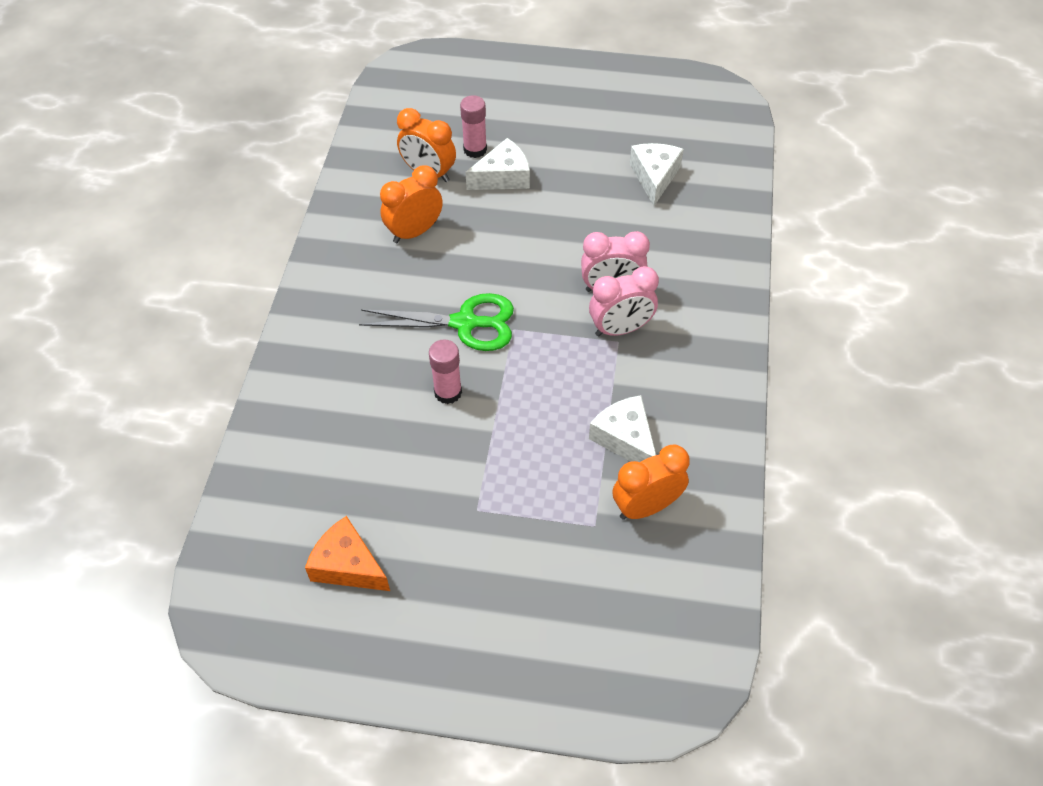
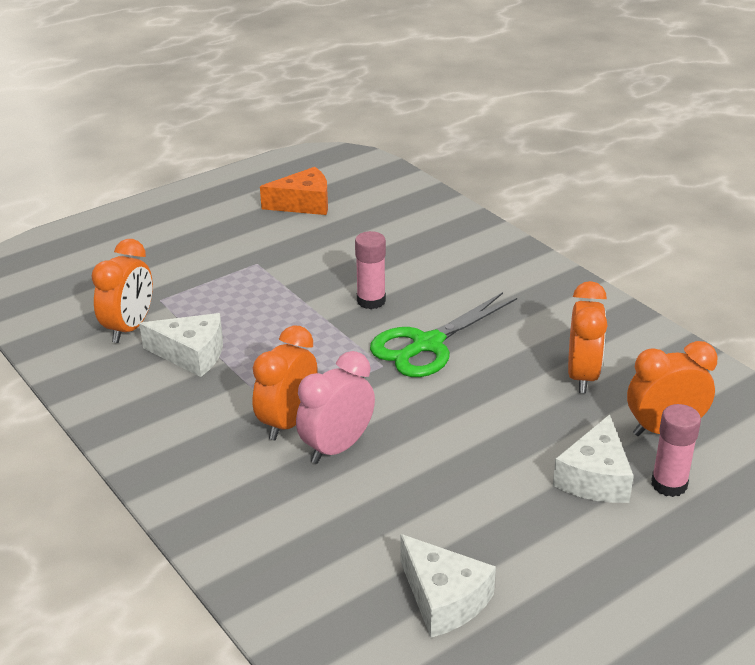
camera: 135 degrees right, 20 degrees down
pink clock [589,266,659,337] -> orange clock [252,325,318,440]

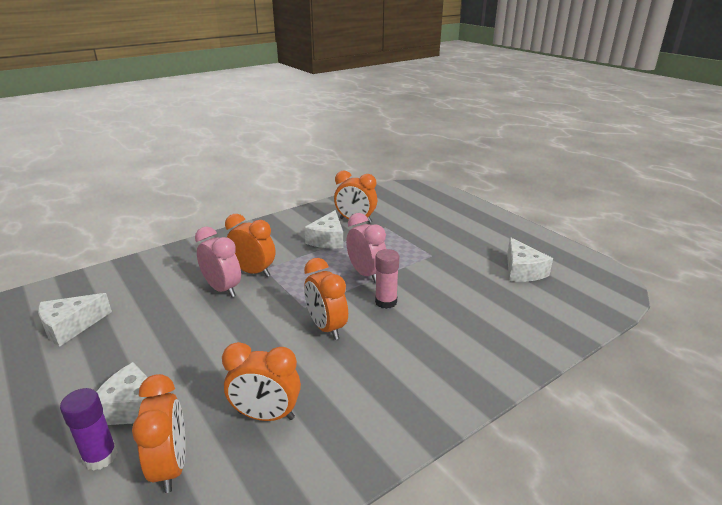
camera: 90 degrees right, 5 degrees down
orange cheese [260,167,328,215] -> white cheese [507,237,553,282]
green scissors [370,292,517,377] -> orange clock [304,258,348,340]
pink glue stick [651,404,701,497] -> purple glue stick [60,388,117,471]
none -> pink clock [346,213,386,283]

